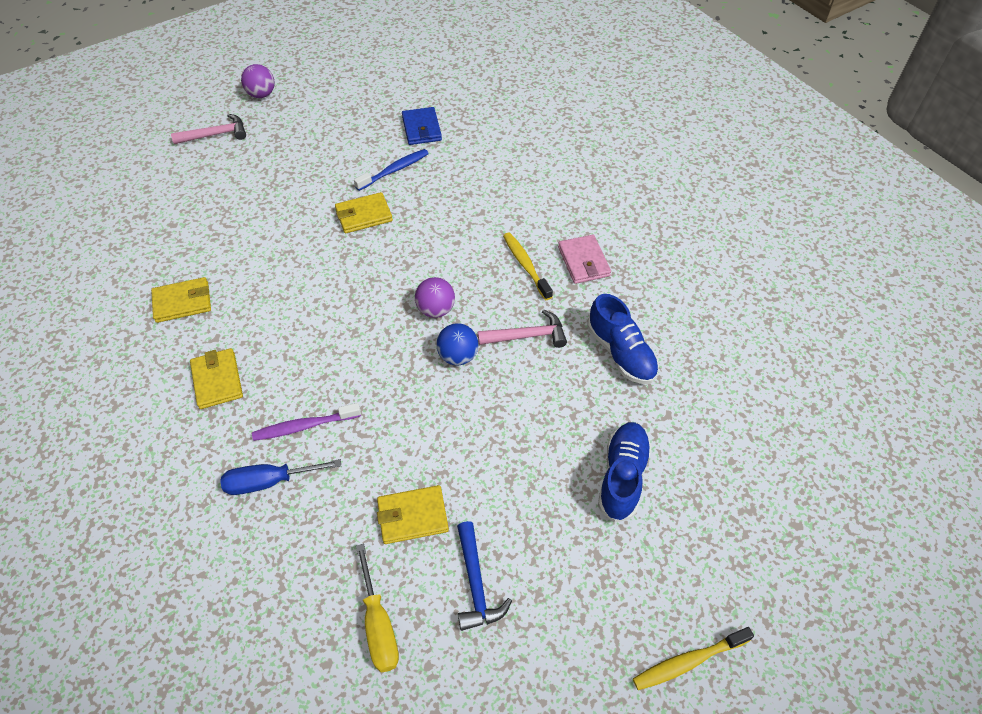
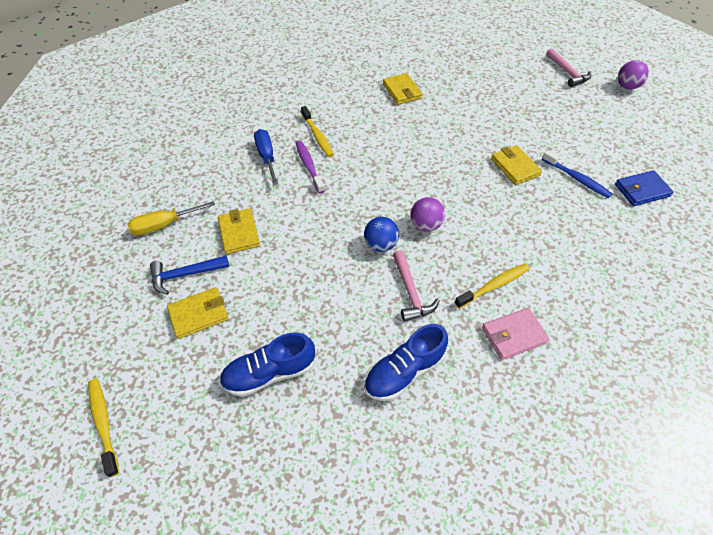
camera: 85 degrees right, 0 degrees up
yellow wallet [190,348,243,409] -> yellow wallet moved to [167,287,229,339]
blue shoe [598,422,652,523] -> blue shoe turned 150 degrees clockwise [219,332,316,397]
none -> yellow toothbrush [301,106,334,157]

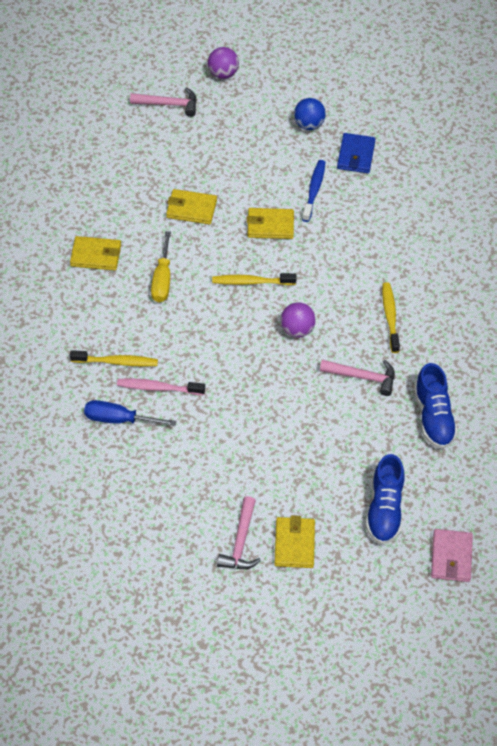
camera: 65 degrees left, 0 degrees up
yellow toothbrush [88,379,119,477] -> yellow toothbrush moved to [212,273,297,285]
yellow screwdriver [127,201,215,235] -> yellow screwdriver moved to [151,231,171,302]
blue hammer [150,255,229,295] -> pink hammer [217,496,261,569]
yellow wallet [218,208,260,254] -> yellow wallet moved to [166,189,217,225]
purple toothbrush [296,140,325,193] -> pink toothbrush [117,378,205,395]
blue ball [364,217,399,252] -> blue ball moved to [294,98,326,130]
pink wallet [482,308,550,360] -> pink wallet moved to [431,529,473,582]
blue toothbrush [542,150,612,198] -> blue toothbrush turned 60 degrees counterclockwise [302,160,325,222]

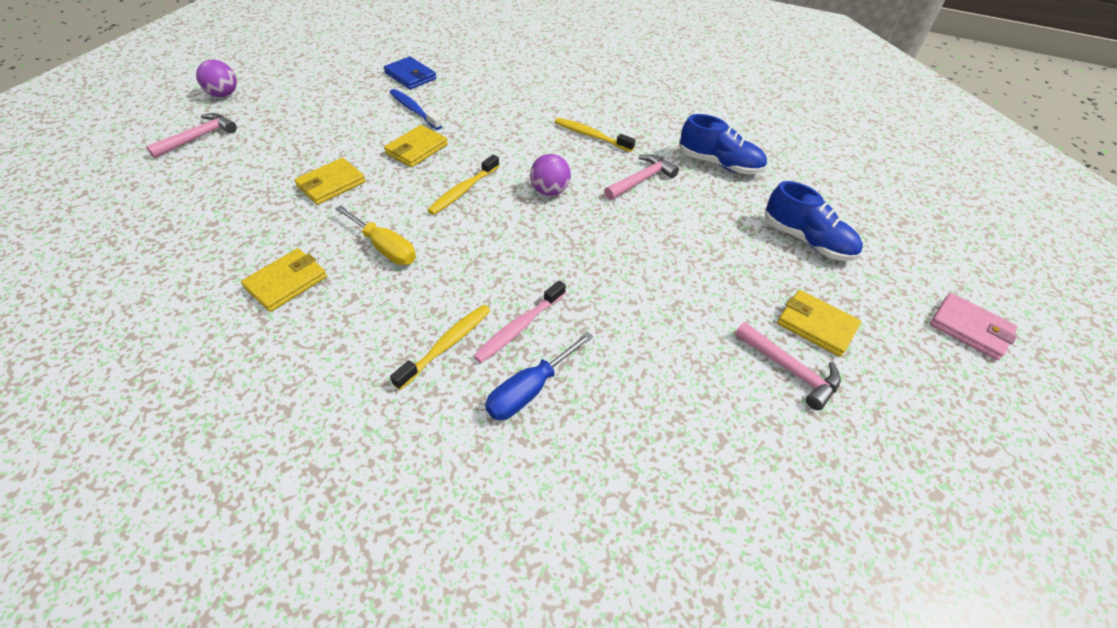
camera: 55 degrees left, 5 degrees down
blue ball [294,98,326,130] -> none
pink wallet [431,529,473,582] -> pink wallet moved to [930,293,1017,360]

